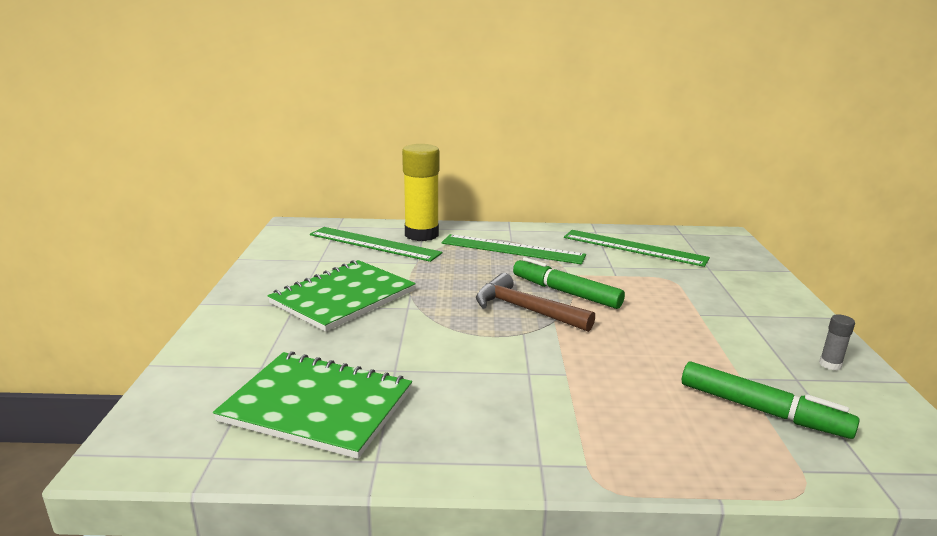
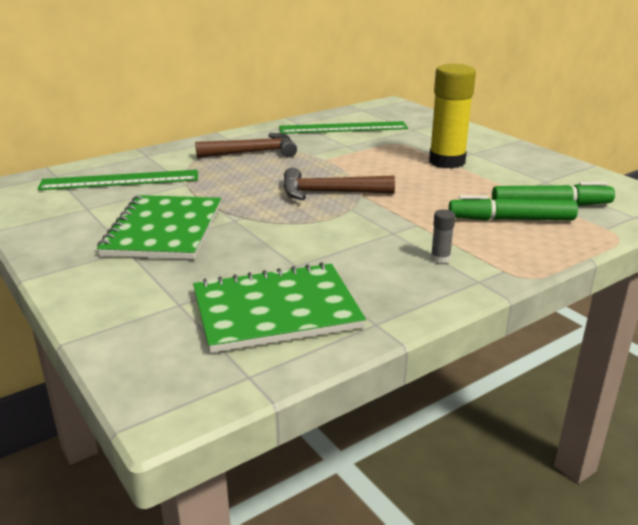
camera: 35 degrees left, 5 degrees up
yellow glue stick [402,144,440,241] -> yellow glue stick moved to [429,64,476,169]
green ruler [441,234,586,264] -> brown hammer [195,133,297,158]
green marker [513,257,625,309] -> green marker moved to [449,195,578,220]
grey glue stick [819,314,855,370] -> grey glue stick moved to [431,209,455,264]

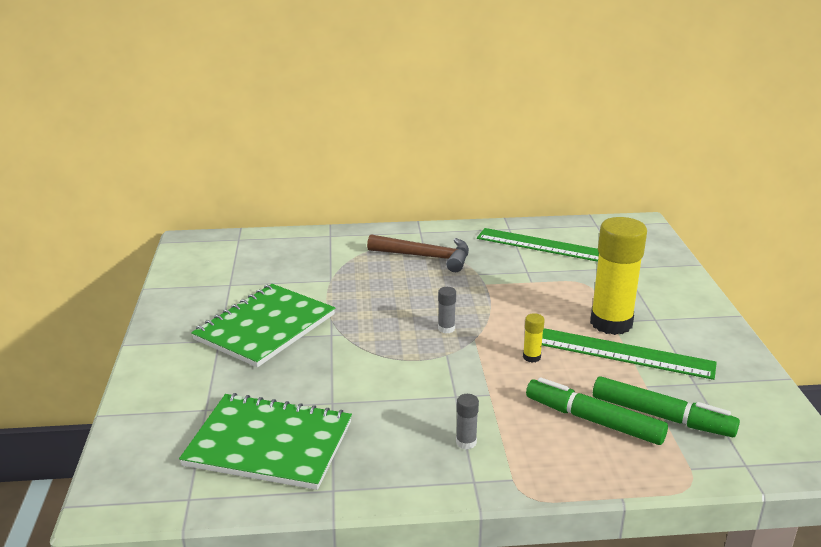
camera: 30 degrees right, 0 degrees up
green ruler [38,170,198,190] -> green ruler moved to [542,328,717,380]
brown hammer [284,167,395,200] -> grey glue stick [438,287,456,333]
none -> yellow glue stick [523,313,545,363]

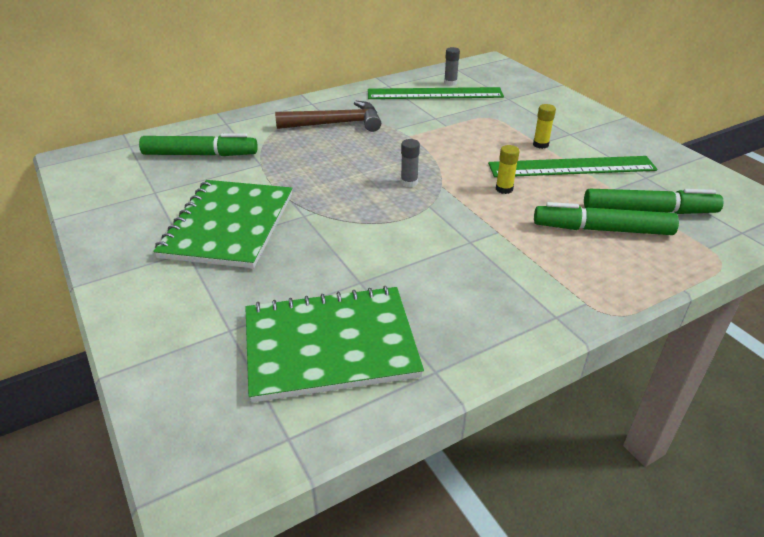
camera: 25 degrees left, 10 degrees up
grey glue stick [456,394,479,449] -> grey glue stick moved to [444,47,460,86]
yellow glue stick [590,217,647,335] -> yellow glue stick [533,104,556,149], size x0.40
none -> green marker [139,133,258,156]

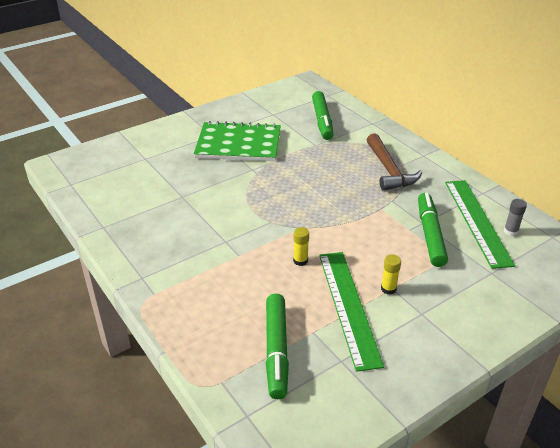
camera: 85 degrees right, 0 degrees up
green notebook [245,286,424,403] -> none
grey glue stick [401,139,420,187] -> none
green marker [534,202,679,235] -> green marker moved to [418,193,448,267]

